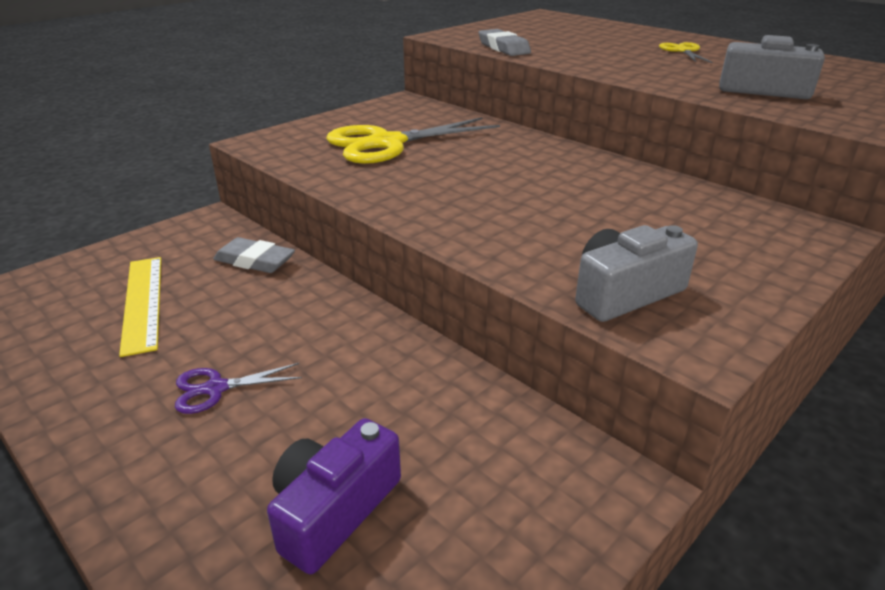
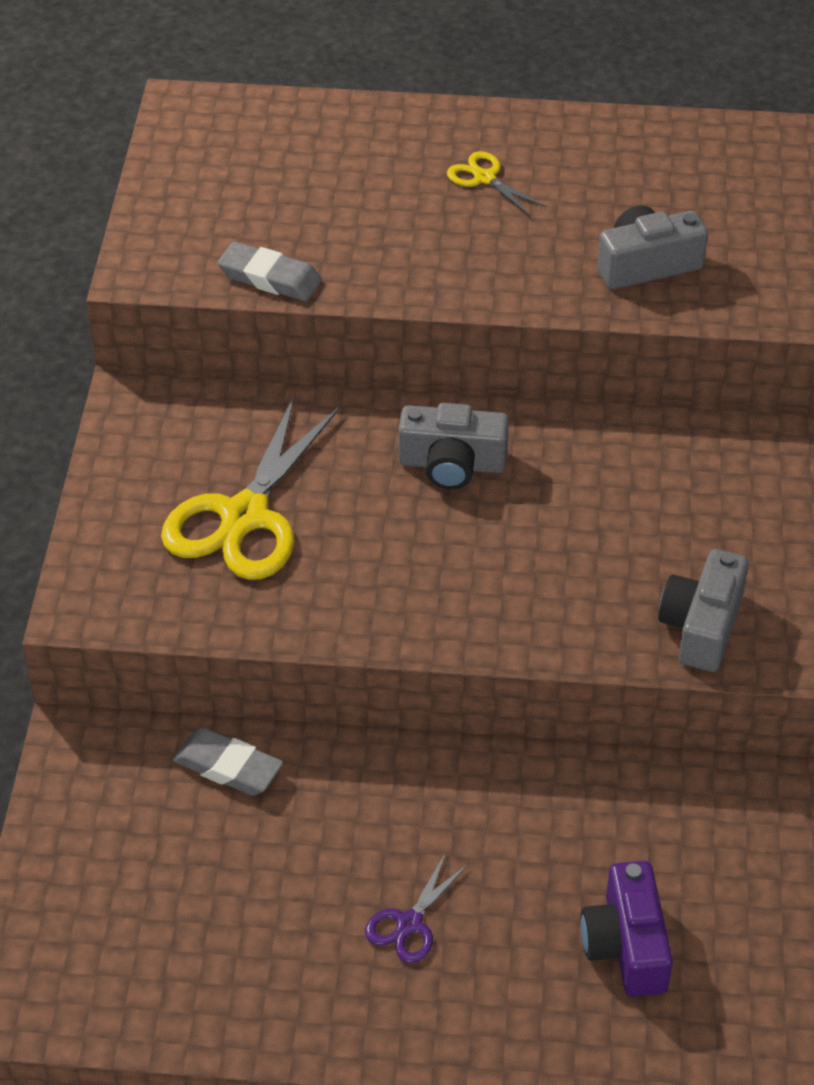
camera: 40 degrees left, 15 degrees up
yellow ruler [119,257,161,357] -> none
grey eraser [213,237,295,273] -> grey eraser turned 45 degrees clockwise [172,727,283,796]
none -> grey camera [398,403,509,490]

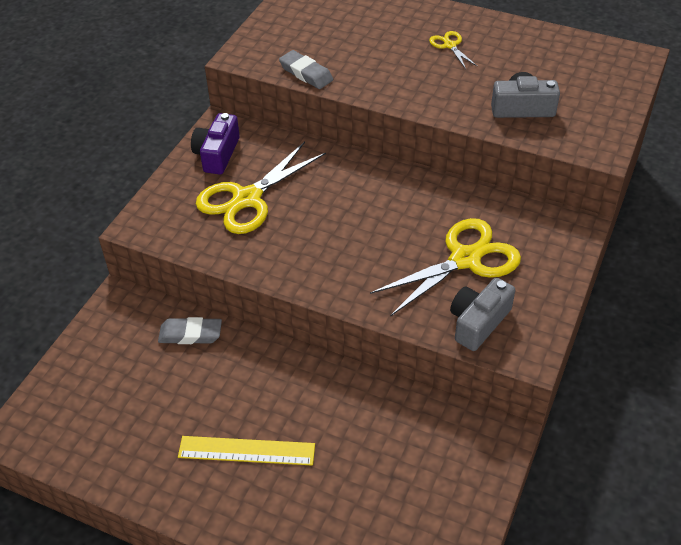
camera: 20 degrees right, 0 degrees up
grey eraser [172,727,283,796] -> grey eraser turned 45 degrees counterclockwise [158,317,222,344]
purple scissors [365,852,469,963] -> yellow ruler [178,436,315,466]
grey camera [398,403,509,490] -> none
purple camera [581,861,673,997] -> purple camera moved to [191,113,240,175]
none -> yellow scissors [370,218,521,316]

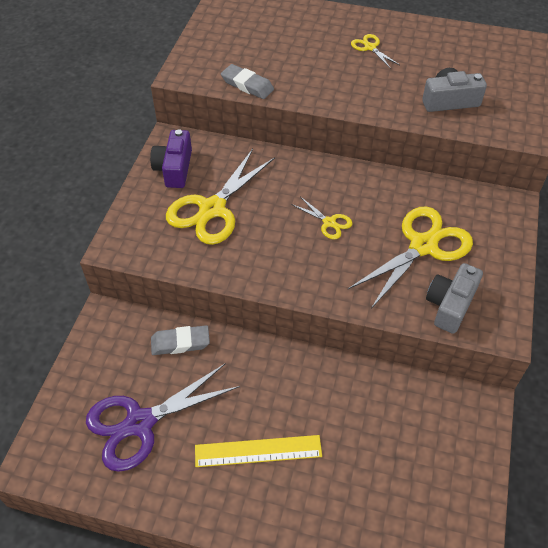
camera: 10 degrees left, 5 degrees up
none -> purple scissors [86,363,240,472]
none -> yellow scissors [291,197,353,239]

